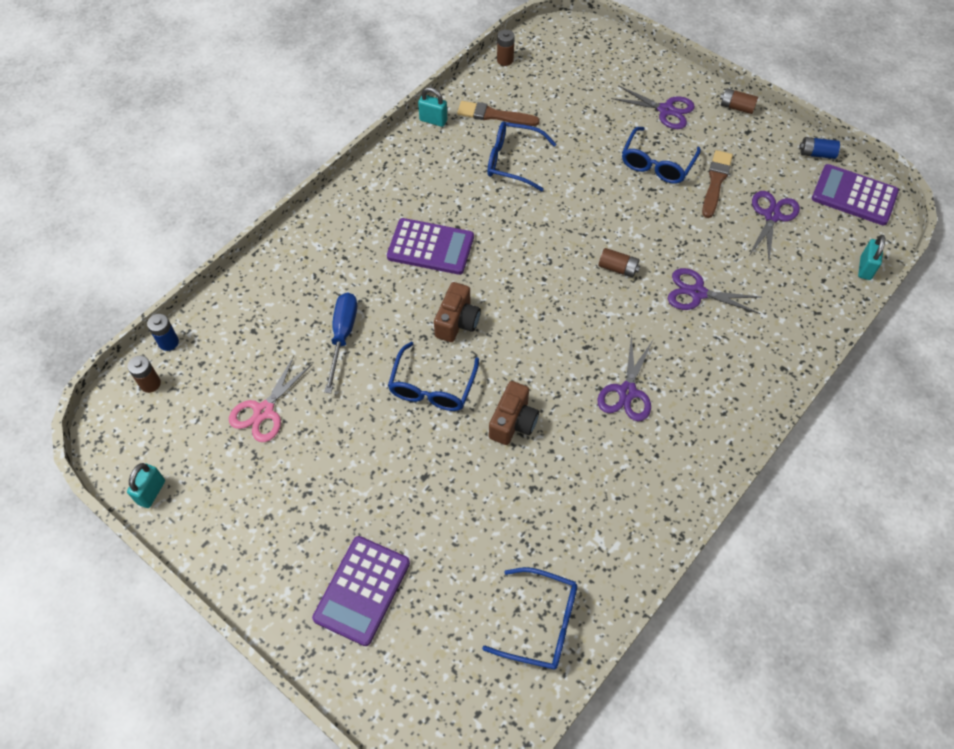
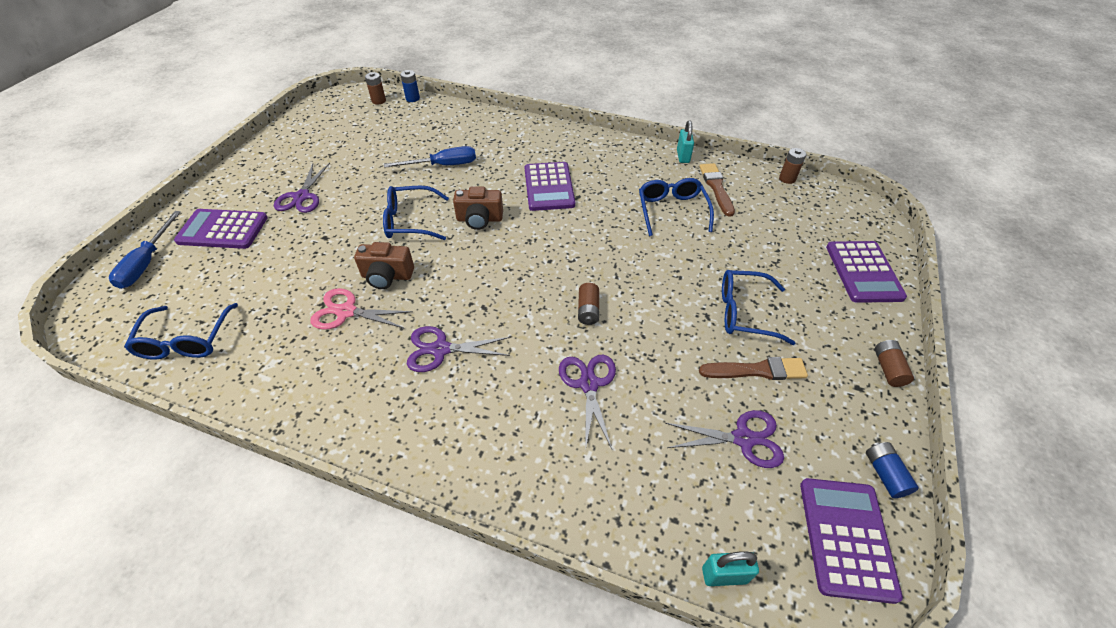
camera: 70 degrees right, 10 degrees down
turquoise padlock [127,463,165,508] -> none
pink scissors [229,356,312,442] -> pink scissors moved to [310,288,413,330]
purple scissors [611,85,695,129] -> purple scissors moved to [274,163,330,213]
none -> blue screwdriver [109,211,181,289]
none -> purple calculator [826,241,907,303]

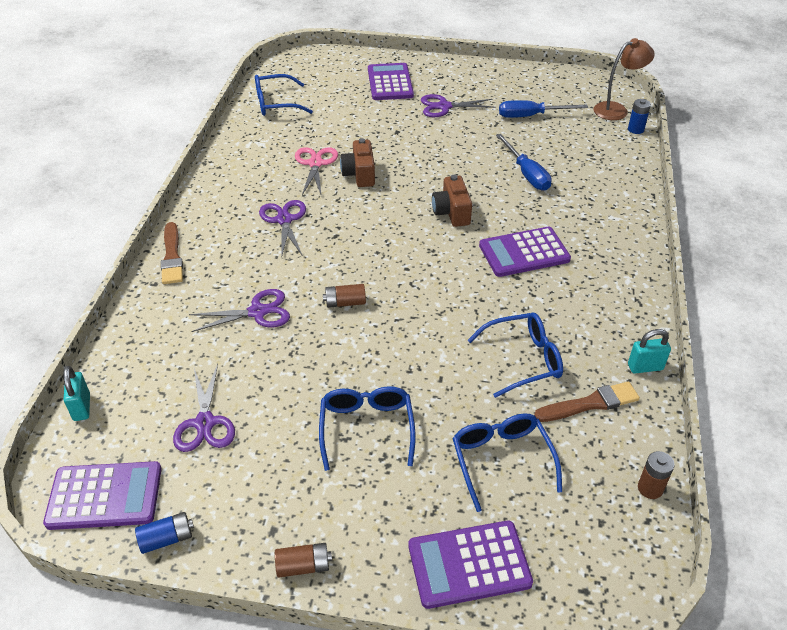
camera: 80 degrees right, 5 degrees down
blue screwdriver [109,211,181,289] -> blue screwdriver moved to [499,100,588,118]
brown battery [365,72,386,105] -> brown lamp [594,38,655,120]
blue glasses [383,186,449,240] -> blue glasses moved to [452,413,562,512]
brown brush [699,357,808,380] -> brown brush moved to [161,222,183,284]

